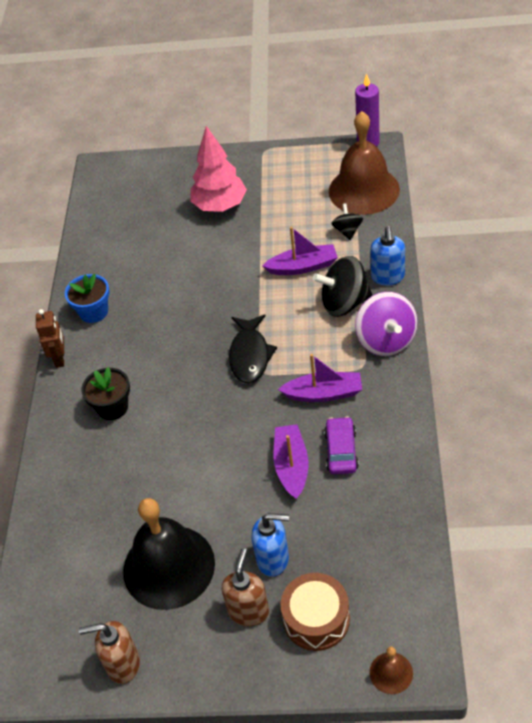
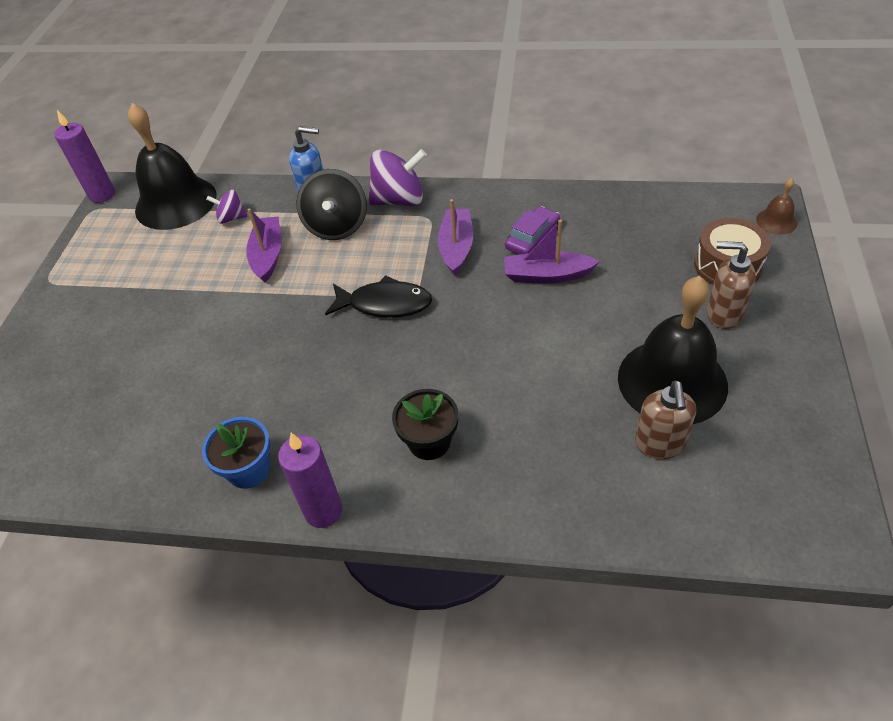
camera: 85 degrees left, 0 degrees up
brown robot [36,309,64,368] -> purple candle [278,433,342,528]
brown soap dispenser [79,621,140,684] -> brown soap dispenser moved to [635,381,696,459]
pink tree [190,126,247,212] -> none
blue soap dispenser [251,513,289,577] -> none
purple car [324,416,359,474] -> purple car turned 120 degrees clockwise [505,206,560,255]
brown bell [329,111,400,215] -> black bell [128,103,217,230]
black spinning top [331,203,363,240] -> purple spinning top [206,190,248,224]

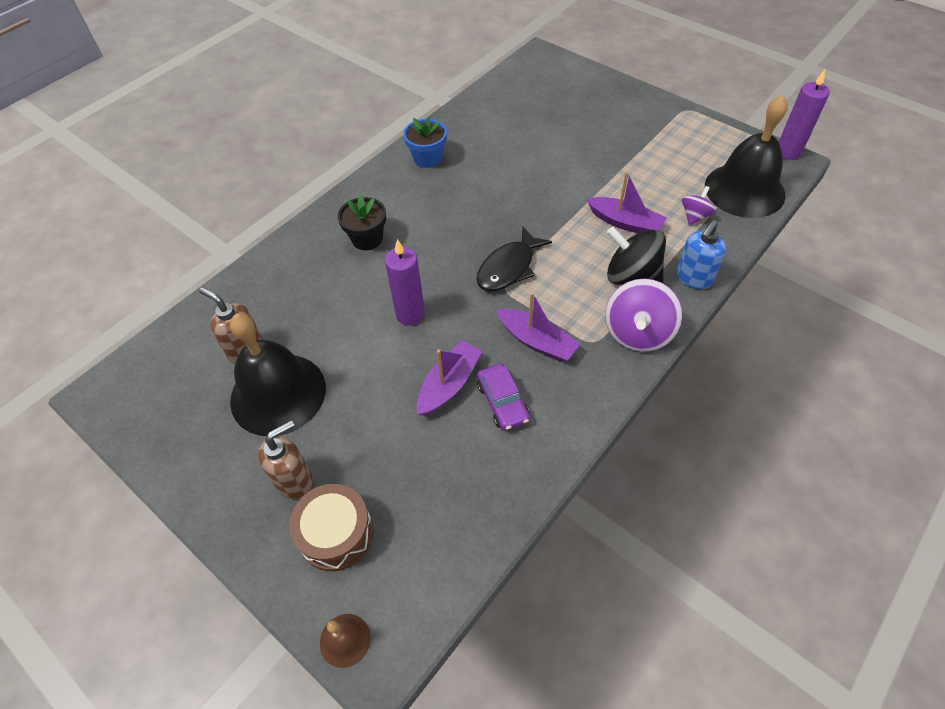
camera: 120 degrees right, 5 degrees up
purple candle [278,433,342,528] -> purple candle moved to [385,239,425,326]

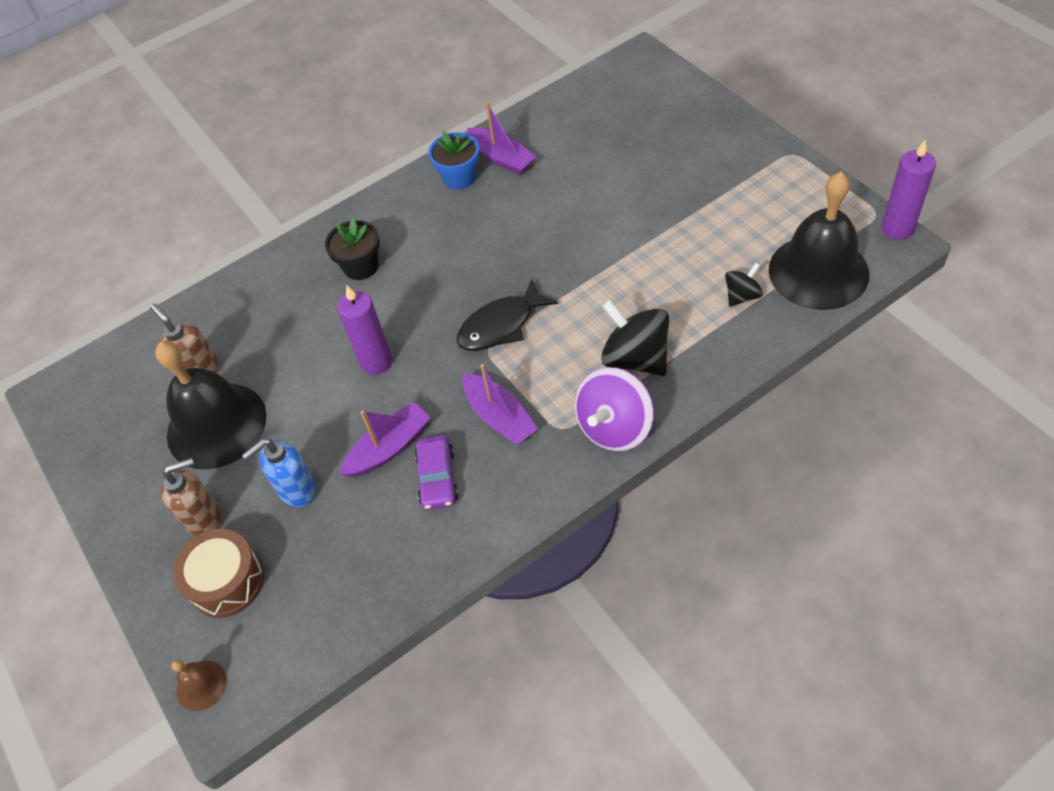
camera: 20 degrees right, 0 degrees up
purple boat [587,172,667,233] -> purple boat moved to [467,102,536,175]
blue soap dispenser [677,220,726,289] -> blue soap dispenser moved to [242,439,316,507]
purple spinning top [682,186,716,225] -> black spinning top [725,263,763,307]

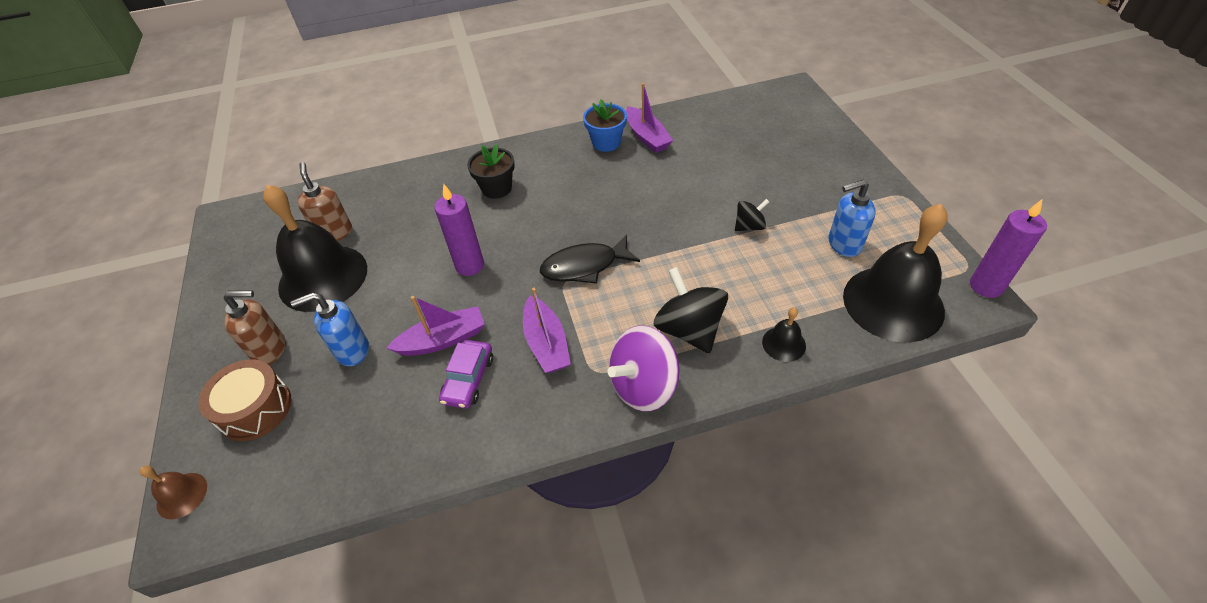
camera: 15 degrees right, 5 degrees down
black spinning top [725,263,763,307] -> black spinning top moved to [735,199,769,231]
none -> black bell [762,307,806,362]
none -> blue soap dispenser [828,179,876,257]

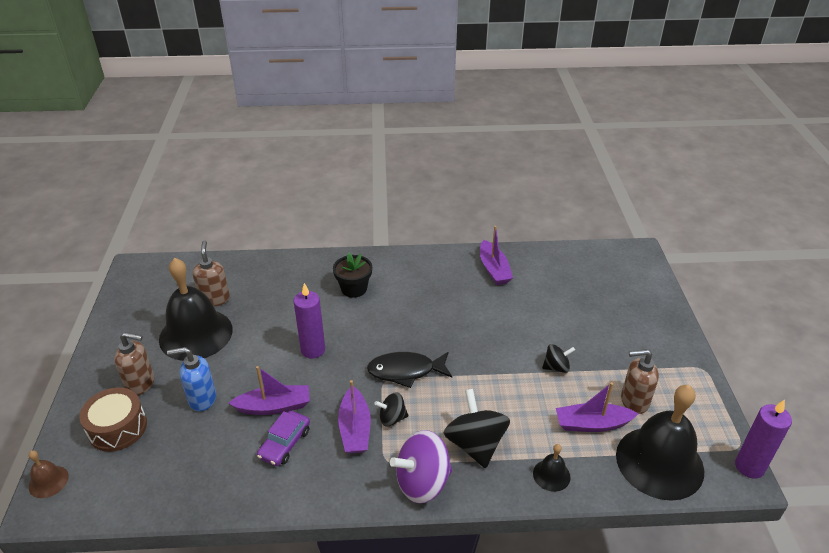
camera: 10 degrees right, 10 degrees down
blue flower pot [583,99,627,152] -> none
blue soap dispenser [828,179,876,257] -> brown soap dispenser [621,349,659,414]
none -> black spinning top [374,392,408,427]
none -> purple boat [556,382,639,432]

